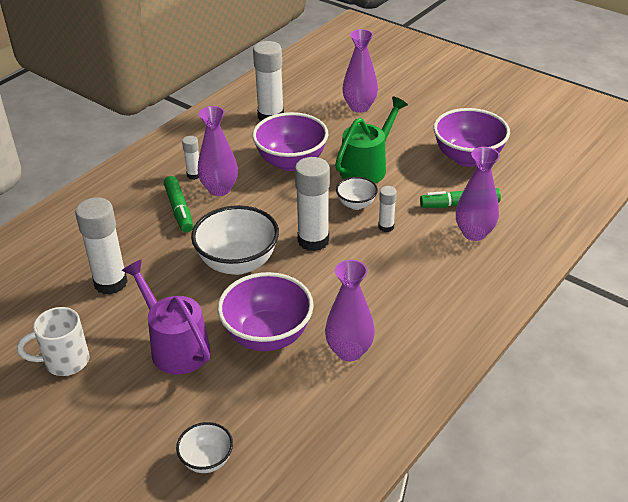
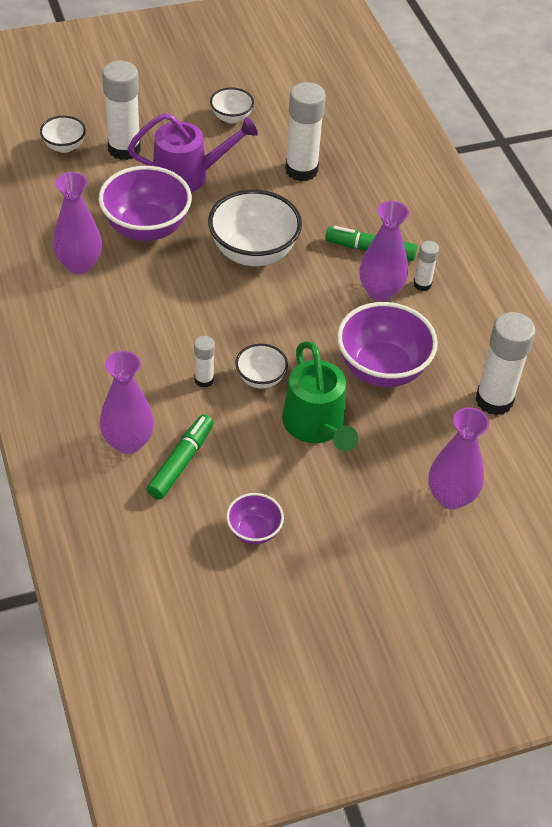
camera: 120 degrees right, 10 degrees up
white mug [17,307,89,376] -> white bowl [210,88,254,124]
white glue stick [295,157,330,251] -> white glue stick moved to [102,61,141,160]
purple bowl [433,108,510,167] -> purple bowl [226,493,284,545], size x0.52

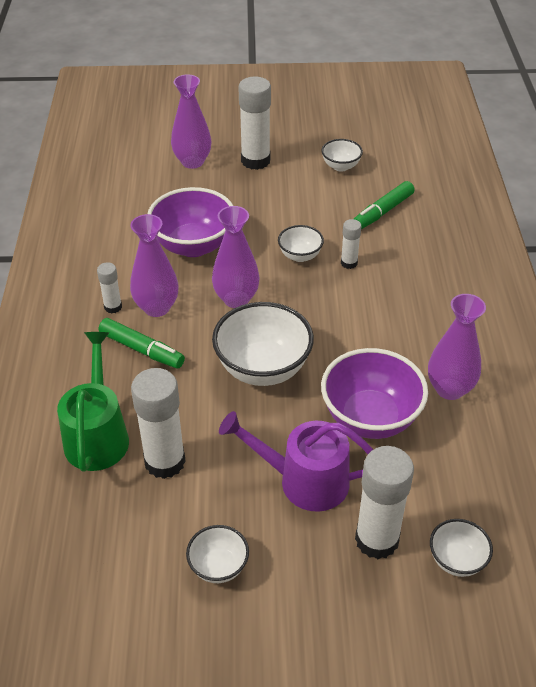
camera: 160 degrees left, 5 degrees down
purple vase [100,351,154,454] -> purple vase moved to [212,206,260,308]
purple bowl [226,493,284,545] -> white bowl [321,139,363,172]
green watering can [282,341,358,452] -> green watering can moved to [57,332,129,472]
white glue stick [476,312,536,415] -> white glue stick moved to [239,77,271,170]

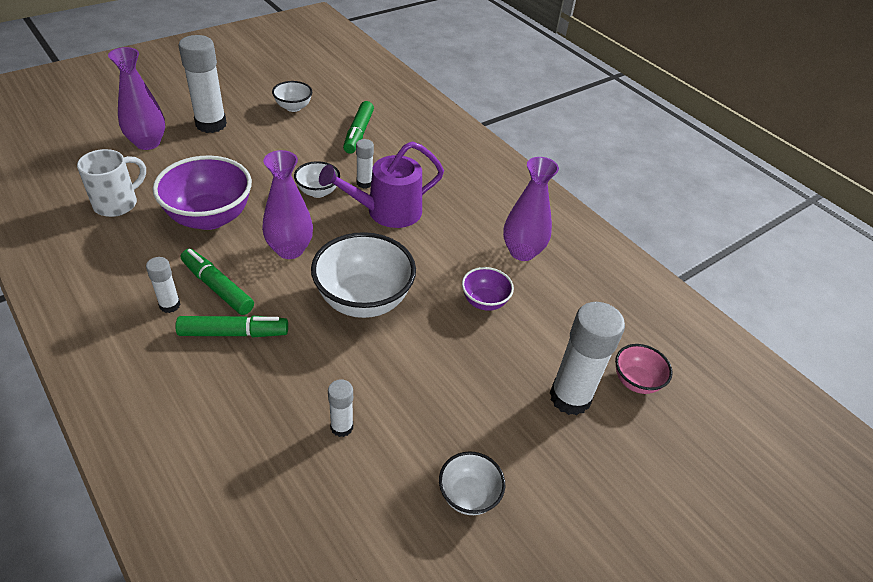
camera: 40 degrees left, 0 degrees up
green watering can [57,332,129,472] -> none
purple vase [130,214,179,317] -> green marker [181,249,254,315]
white glue stick [131,368,186,479] -> white glue stick [328,379,353,437], size x0.51
purple watering can [219,411,373,512] -> purple watering can moved to [319,141,444,228]
purple bowl [321,348,428,439] -> purple bowl [462,267,514,311], size x0.52
white bowl [430,519,493,577] -> pink bowl [615,344,673,394]
none -> white mug [77,149,146,217]

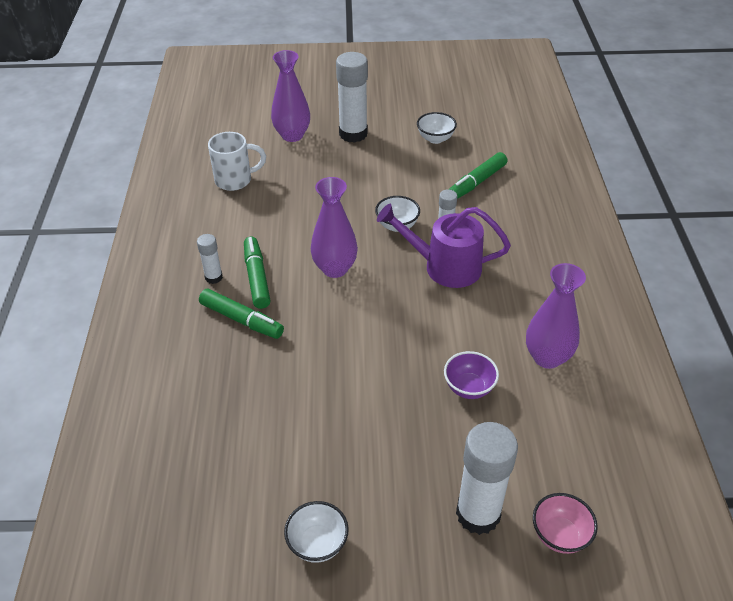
camera: 40 degrees right, 0 degrees up
purple bowl [153,156,252,230] -> none
white bowl [311,232,416,318] -> none
white glue stick [328,379,353,437] -> none

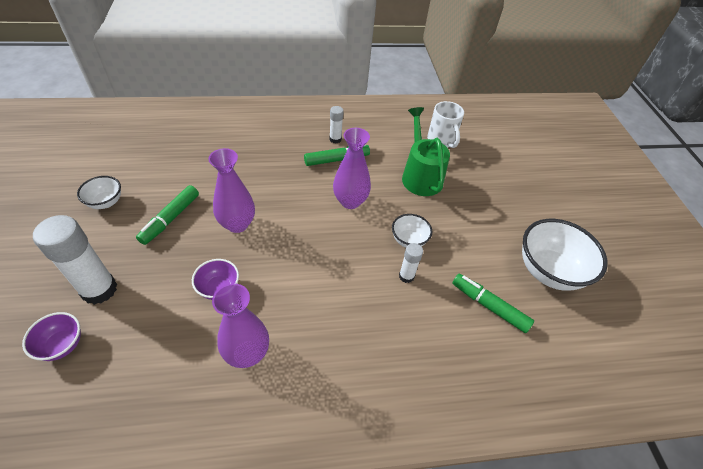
camera: 80 degrees right, 5 degrees up
green marker [199,289,284,339] -> green marker moved to [136,185,199,245]
purple vase [271,50,310,142] -> purple vase moved to [208,148,255,233]
white glue stick [336,52,368,143] -> none
purple watering can [377,204,511,288] -> none
white bowl [417,112,457,144] -> white bowl [522,219,608,291], size x1.91
pink bowl [533,493,598,554] -> purple bowl [22,312,81,361]
none -> green watering can [402,107,450,196]

